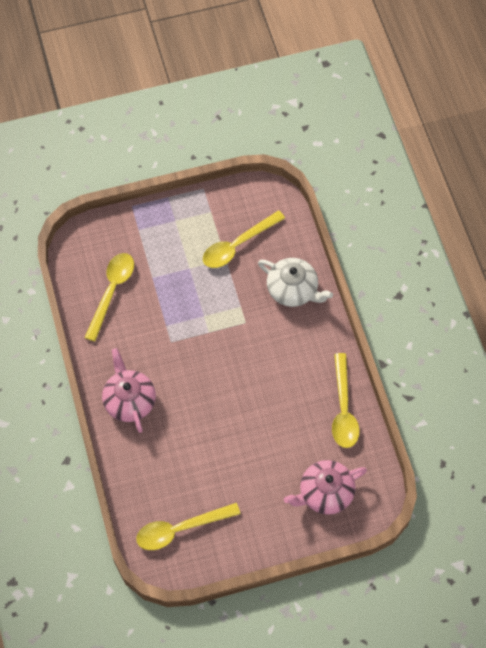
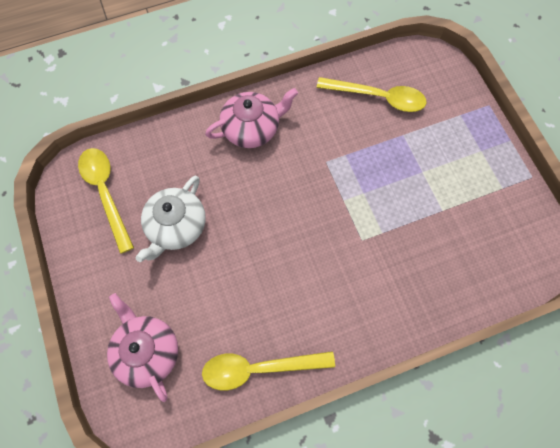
camera: 85 degrees right, 5 degrees up
yellow spoon [203,210,285,268] -> none
white teapot [258,258,333,307] -> white teapot moved to [135,175,206,262]

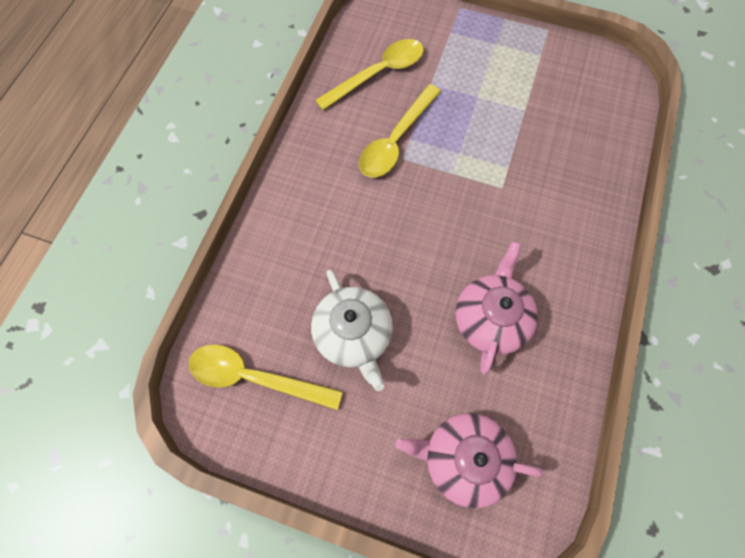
camera: 50 degrees left, 0 degrees up
yellow spoon [202,351,335,390] -> yellow spoon moved to [359,84,441,178]
pink teapot [205,88,298,148] -> pink teapot moved to [455,241,538,375]

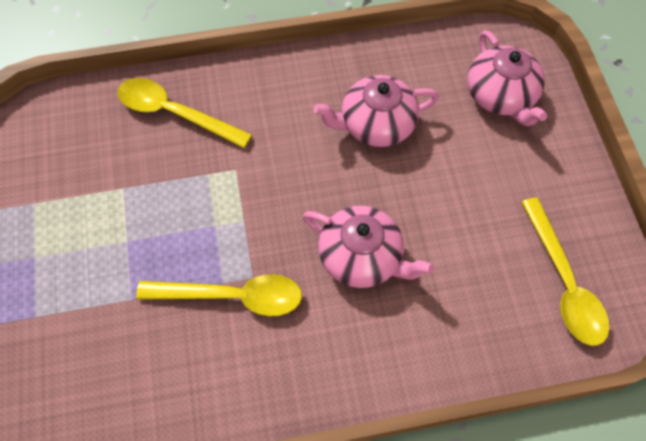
camera: 120 degrees left, 5 degrees down
white teapot [311,270,393,391] -> none
yellow spoon [315,39,424,110] -> yellow spoon moved to [118,78,252,148]
none -> pink teapot [303,206,434,288]

